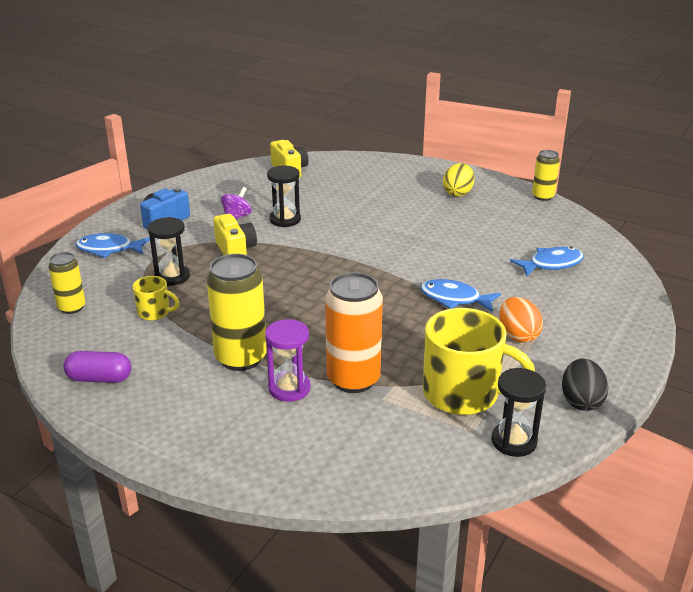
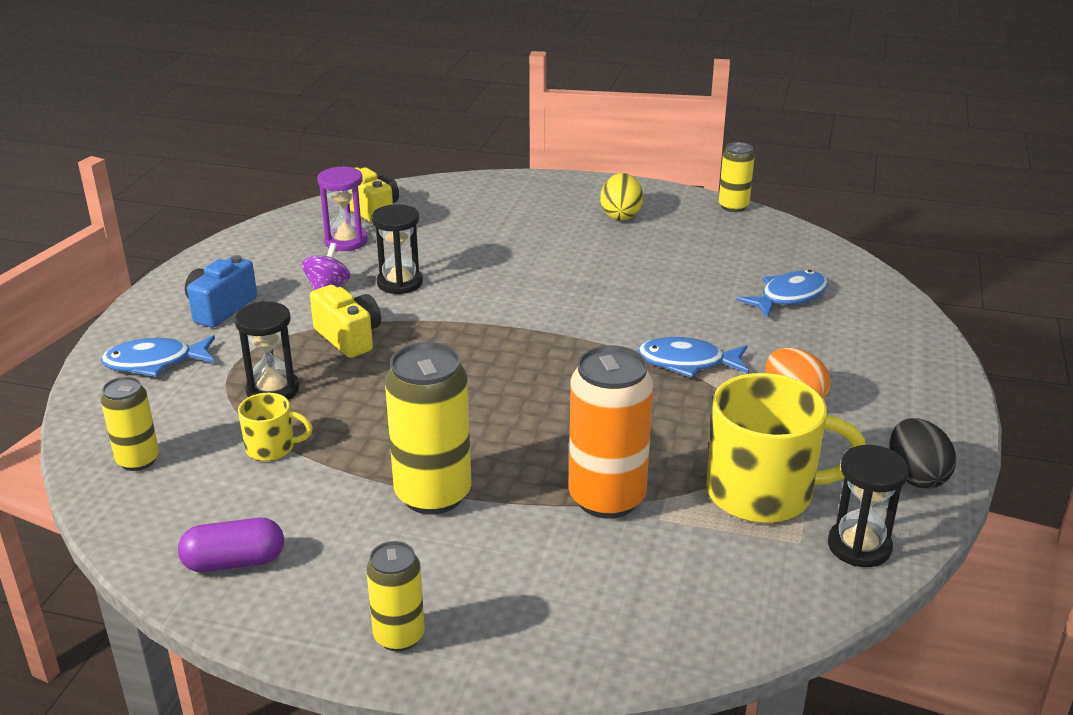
camera: 15 degrees left, 0 degrees up
purple hourglass [265,319,311,402] -> purple hourglass moved to [318,166,368,251]
none -> yellow can [366,541,425,651]

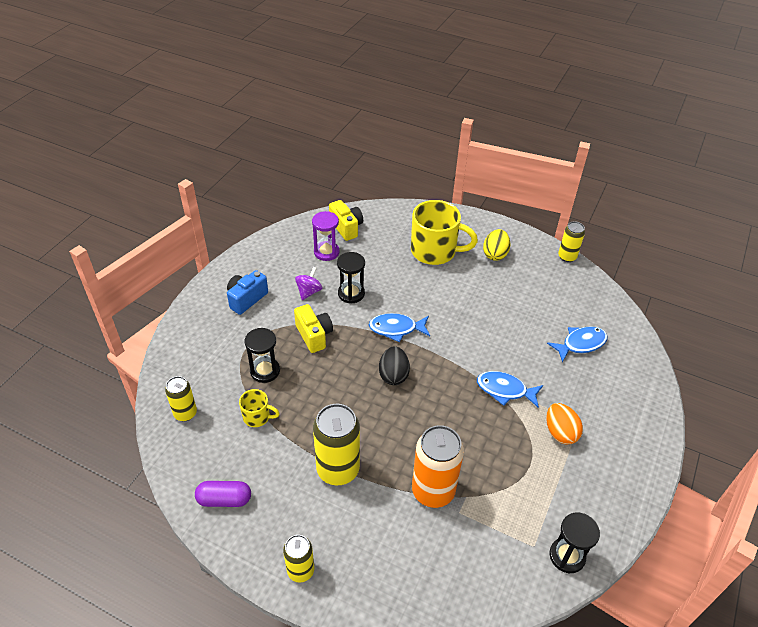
camera: 10 degrees right, 15 degrees up
blue fish [101,335,215,377] -> blue fish moved to [369,313,430,342]
yellow mug [706,373,866,523] -> yellow mug moved to [411,200,478,265]
black egg [889,418,956,488] -> black egg moved to [379,346,410,385]

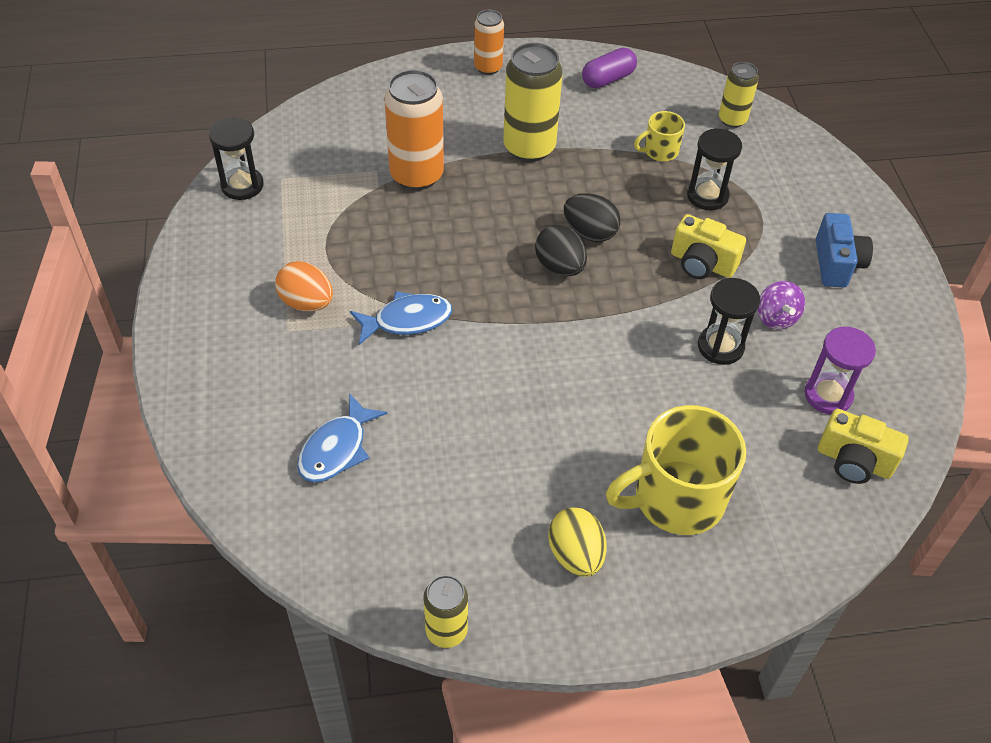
camera: 145 degrees right, 5 degrees up
yellow can [283,535,314,583] -> orange can [474,10,504,75]
blue fish [369,313,430,342] -> none
none -> black egg [564,193,621,242]

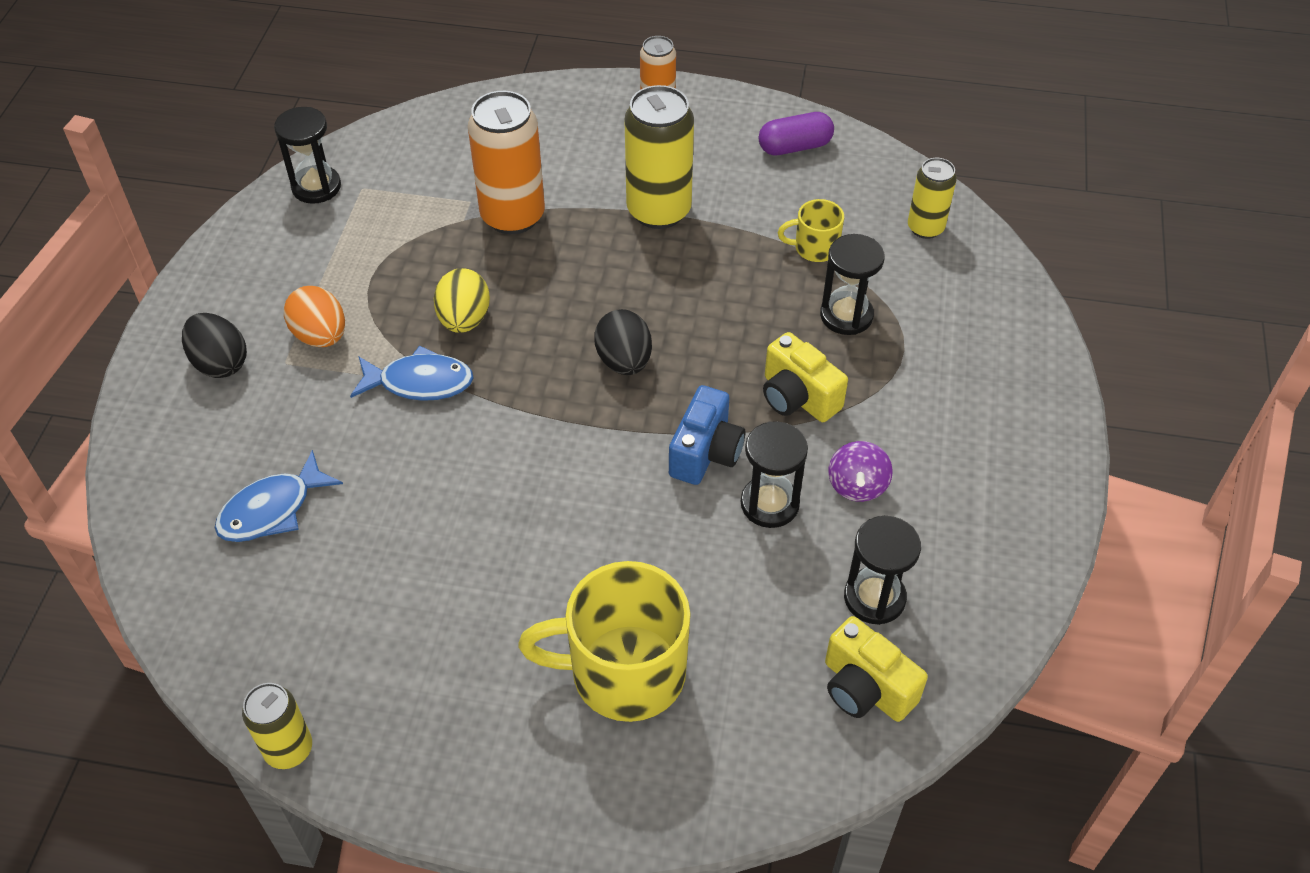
camera: 20 degrees right, 0 degrees up
yellow egg [548,507,607,577] -> yellow egg moved to [434,268,490,333]
black egg [564,193,621,242] -> black egg moved to [182,313,247,378]
purple hourglass [805,327,876,414] -> black hourglass [844,516,921,625]
blue camera [816,213,873,287] -> blue camera moved to [669,385,745,485]

